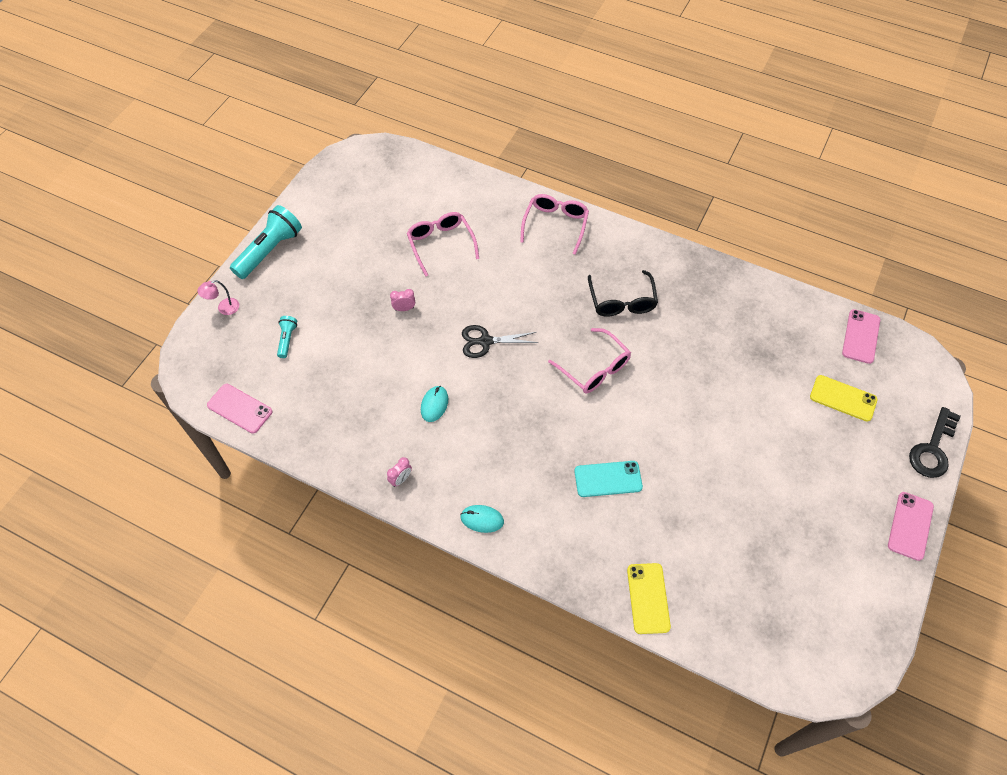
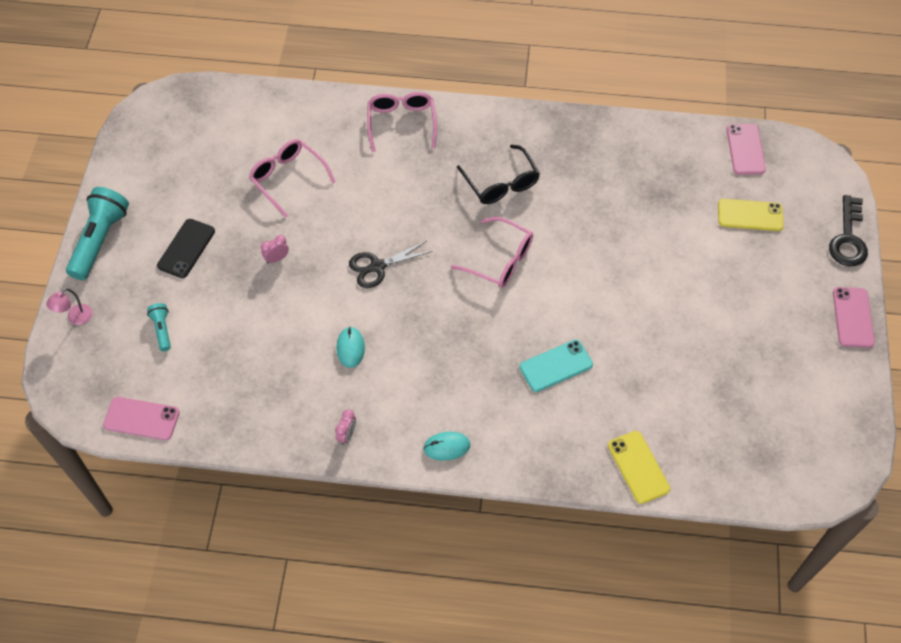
camera: 20 degrees left, 0 degrees up
none -> black phone [157,219,215,278]

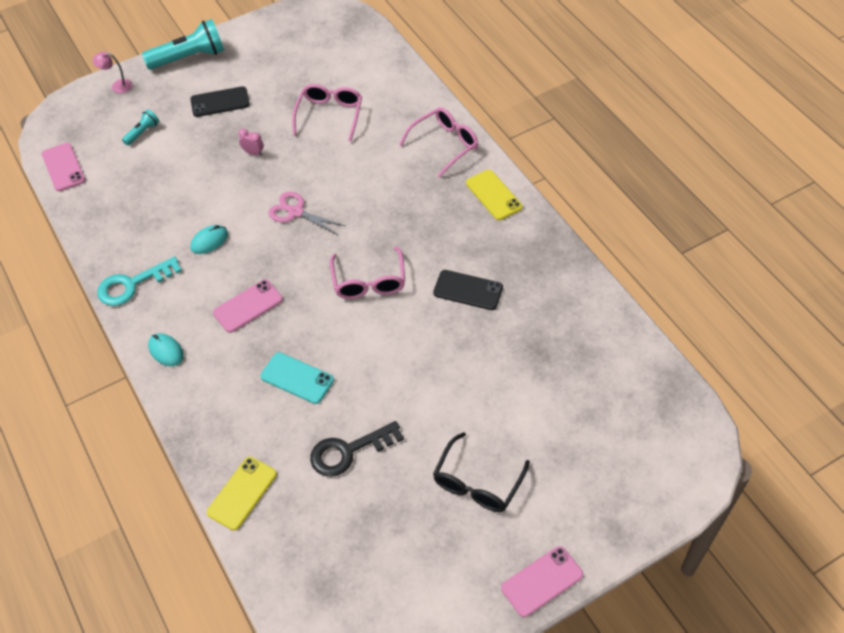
camera: 55 degrees right, 5 degrees down
pink clock [335,409,356,445] -> turquoise key [97,256,182,306]
black scissors [349,241,433,288] -> pink scissors [268,192,345,235]
black glasses [457,145,540,204] -> black glasses moved to [433,432,530,512]
yellow phone [718,199,784,231] -> yellow phone moved to [466,170,522,220]
pink phone [727,124,766,174] -> pink phone moved to [213,280,283,333]
black key [829,195,868,266] -> black key moved to [310,421,404,477]
none -> black phone [433,270,503,310]

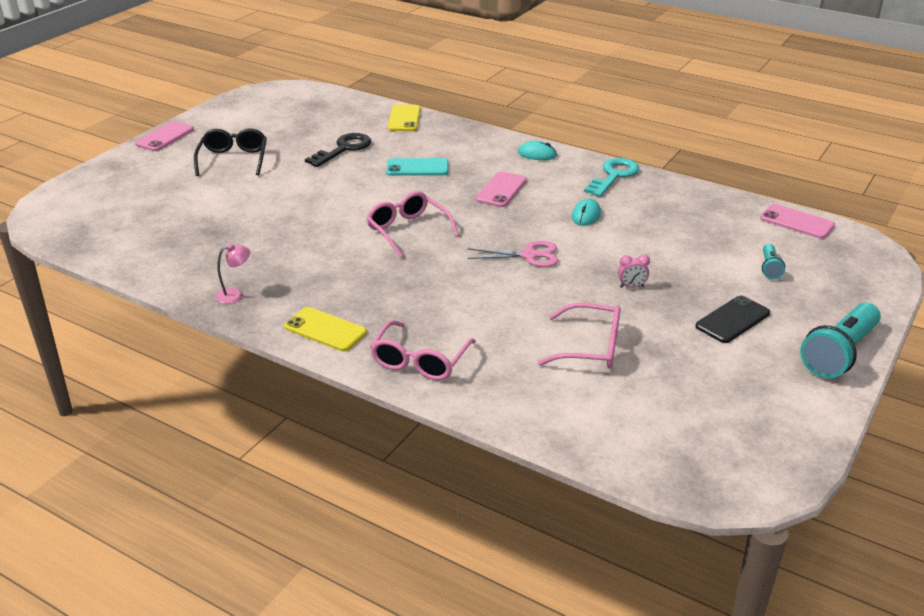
camera: 150 degrees right, 20 degrees down
pink lamp [92,52,132,93] -> pink lamp moved to [215,244,250,304]
pink glasses [292,84,362,142] -> pink glasses turned 60 degrees counterclockwise [538,303,620,369]
black phone [433,270,503,310] -> none

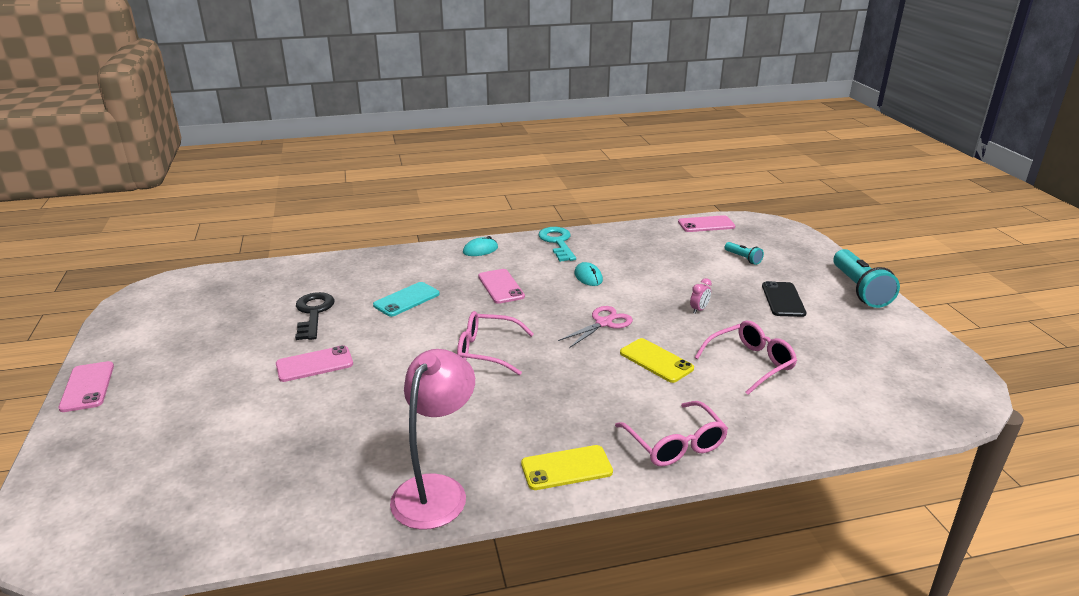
camera: 45 degrees left, 5 degrees down
black glasses [194,128,267,176] -> none
pink lamp [215,244,250,304] -> pink lamp [390,349,475,530], size x2.28
yellow phone [388,104,421,131] -> yellow phone moved to [620,338,694,383]
none -> pink phone [276,345,353,382]

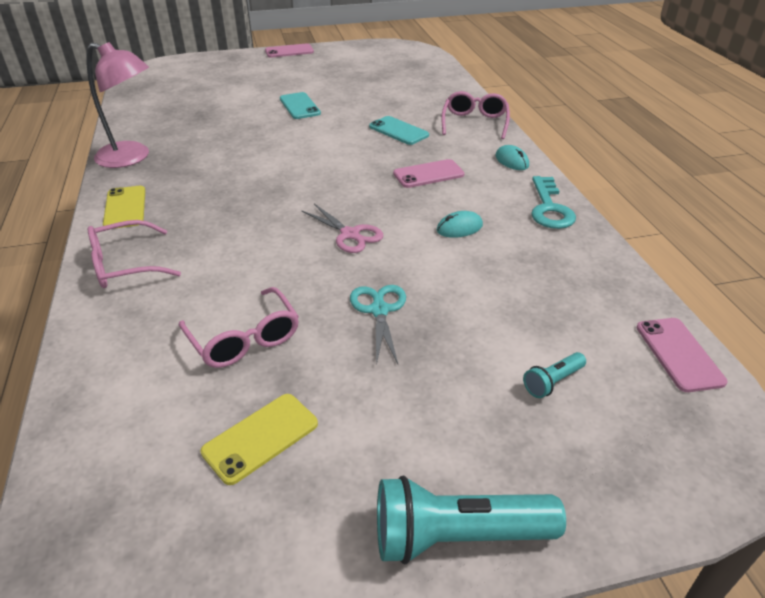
camera: 90 degrees right, 10 degrees up
pink phone [276,345,353,382] -> turquoise phone [280,92,321,119]
black key [295,292,334,340] -> none
pink glasses [457,311,534,375] -> pink glasses moved to [442,91,510,139]
turquoise key [538,227,576,262] -> turquoise key turned 105 degrees clockwise [531,176,576,229]
yellow phone [620,338,694,383] -> yellow phone moved to [201,394,318,485]
pink clock [690,278,712,314] -> turquoise scissors [350,285,406,366]
black phone [762,281,806,317] -> none

